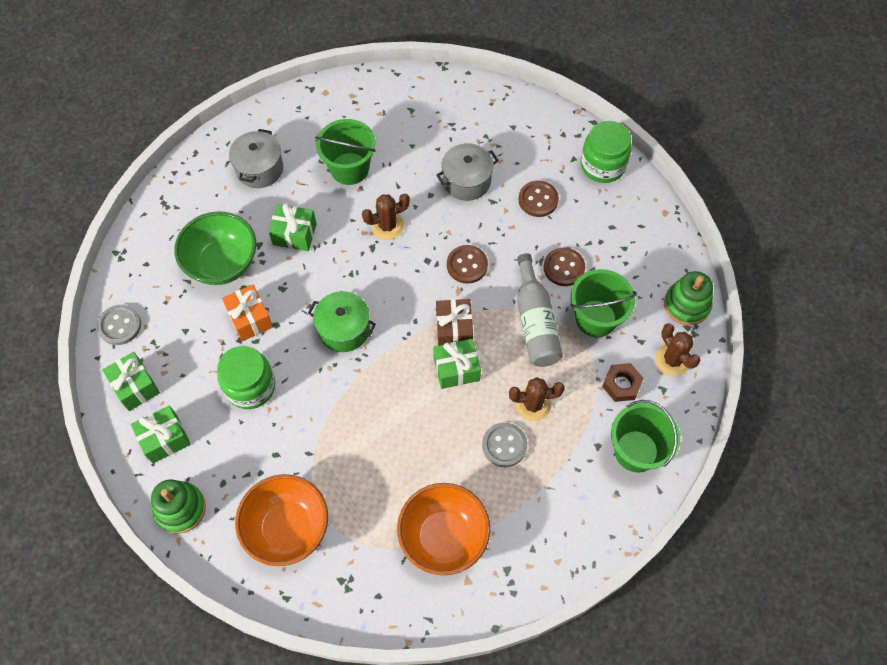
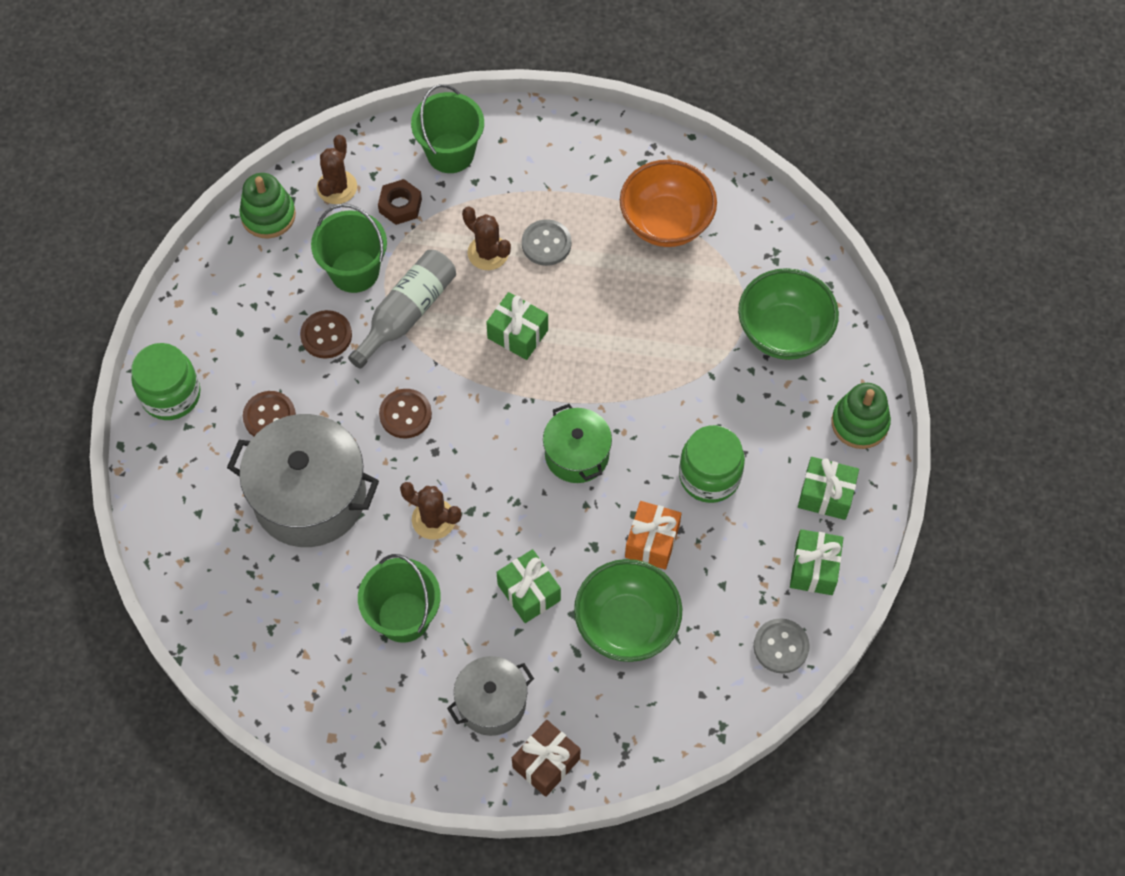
camera: 135 degrees left, 0 degrees up
orange bowl [235,474,328,566] -> green bowl [738,268,839,360]
grey pot [436,143,499,201] -> grey pot [227,414,379,547], size x1.74
brown gift [436,299,473,346] -> brown gift moved to [512,720,581,797]

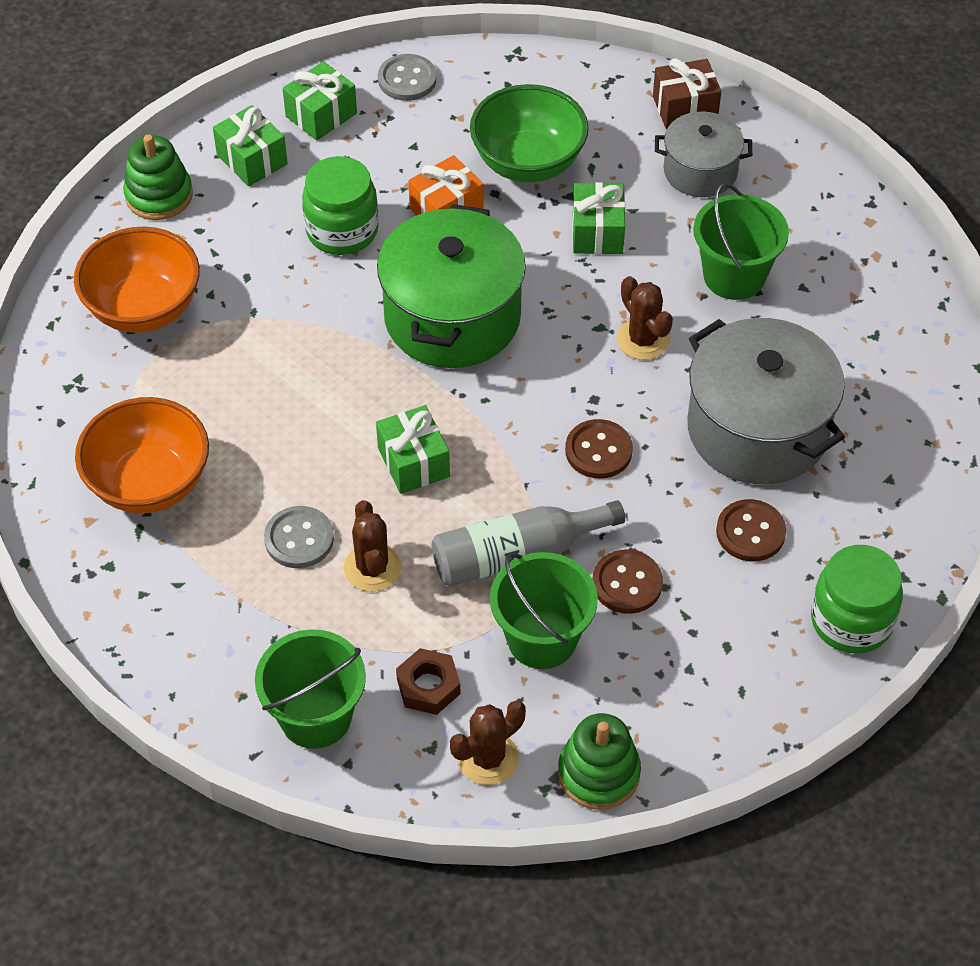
camera: 145 degrees left, 10 degrees down
green pot [543,404,612,483] -> green pot [377,204,526,368], size x1.74
green bowl [738,268,839,360] -> orange bowl [74,227,200,333]

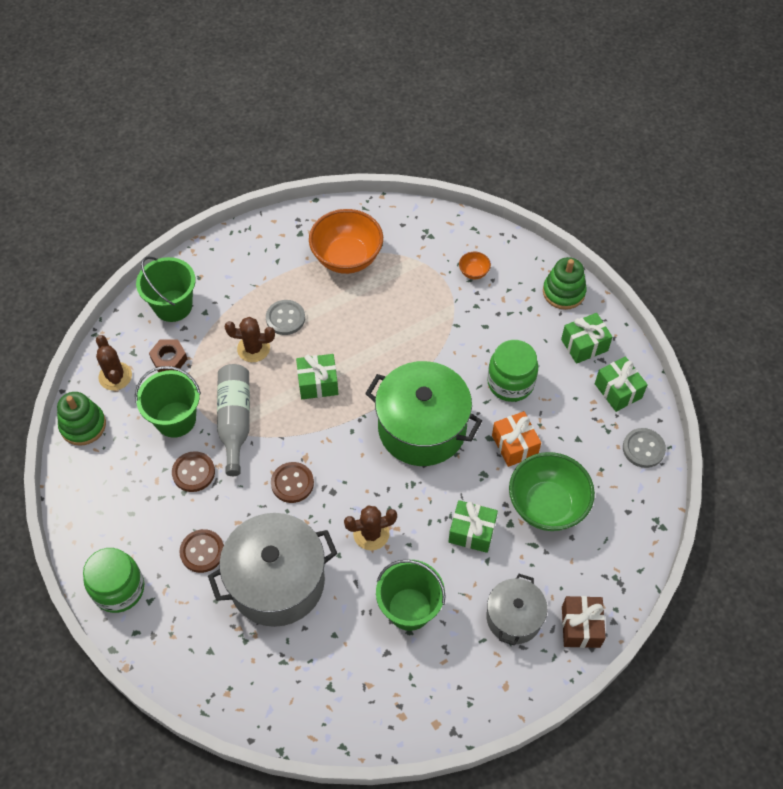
camera: 105 degrees right, 5 degrees up
orange bowl [74,227,200,333] -> orange bowl [459,252,491,279], size x0.43

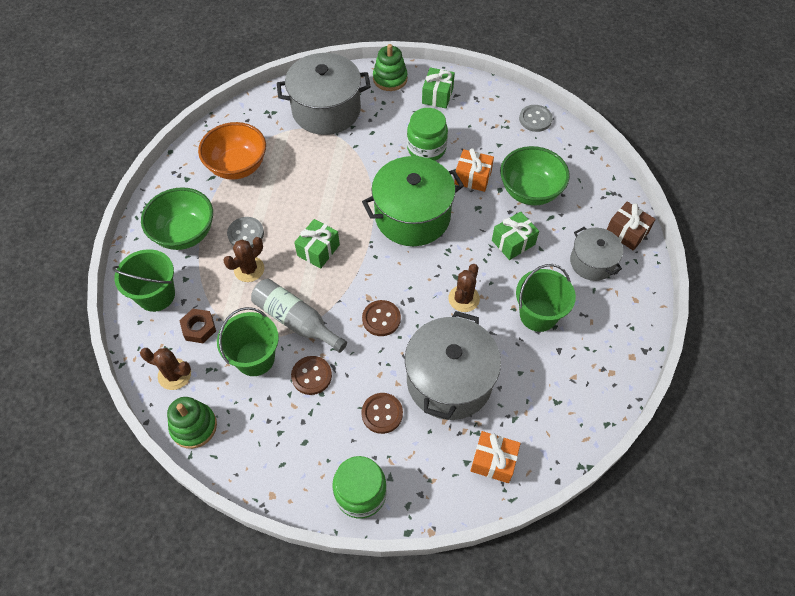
camera: 50 degrees left, 0 degrees up
orange bowl [459,252,491,279] -> grey pot [277,53,371,135]
green gift [595,357,648,412] -> none
none -> green bowl [141,187,213,250]
none -> orange gift [471,431,521,483]

